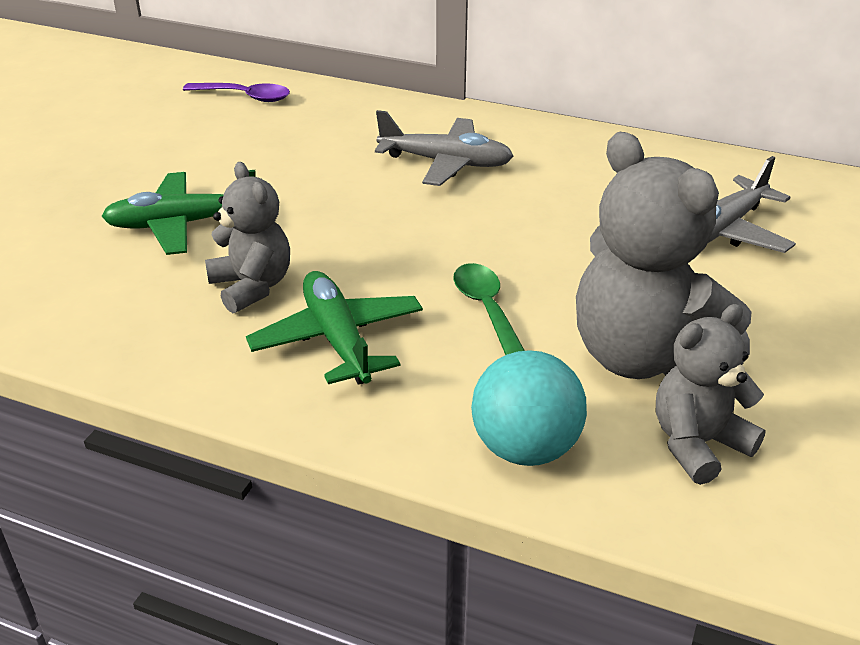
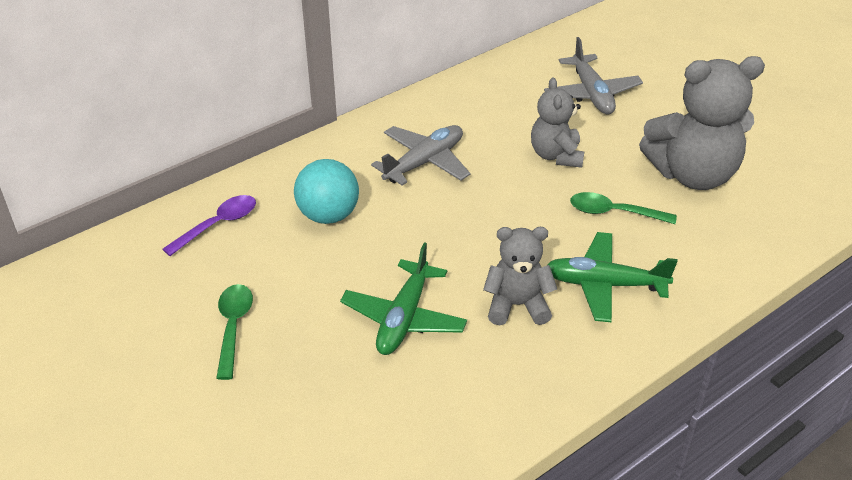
camera: 60 degrees left, 5 degrees up
turquoise ball [471,350,587,466] -> turquoise ball moved to [294,159,359,224]
grey teddy bear [656,304,766,485] -> grey teddy bear moved to [531,78,584,168]
none -> green spoon [216,284,253,380]

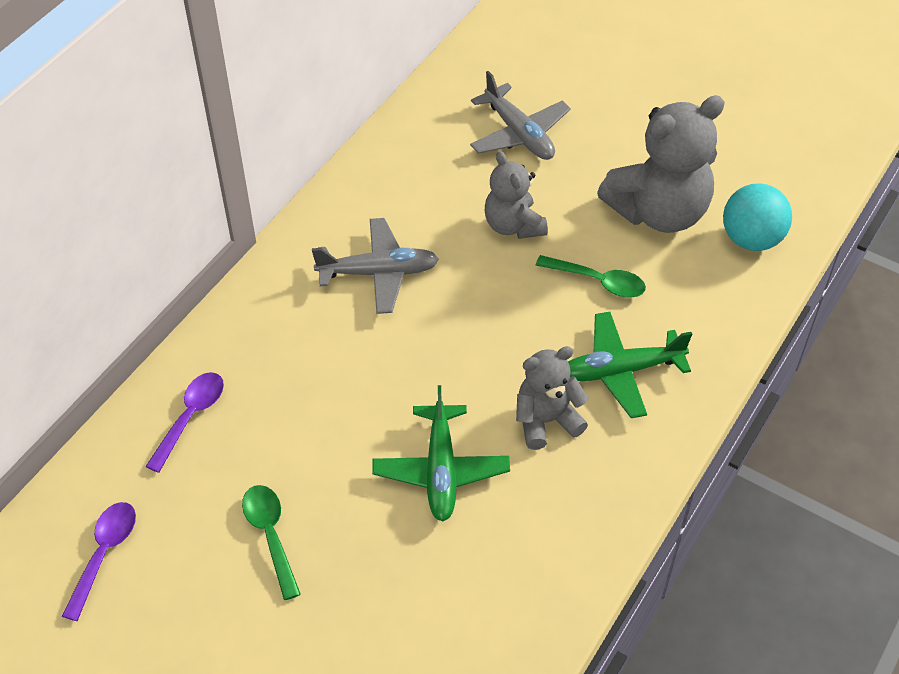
camera: 20 degrees left, 10 degrees up
turquoise ball [294,159,359,224] -> turquoise ball moved to [723,183,792,251]
grey plane [371,125,470,186] -> grey plane turned 60 degrees clockwise [312,218,439,314]
green spoon [570,192,677,224] -> green spoon turned 150 degrees counterclockwise [535,255,646,298]
none -> purple spoon [62,502,136,621]

